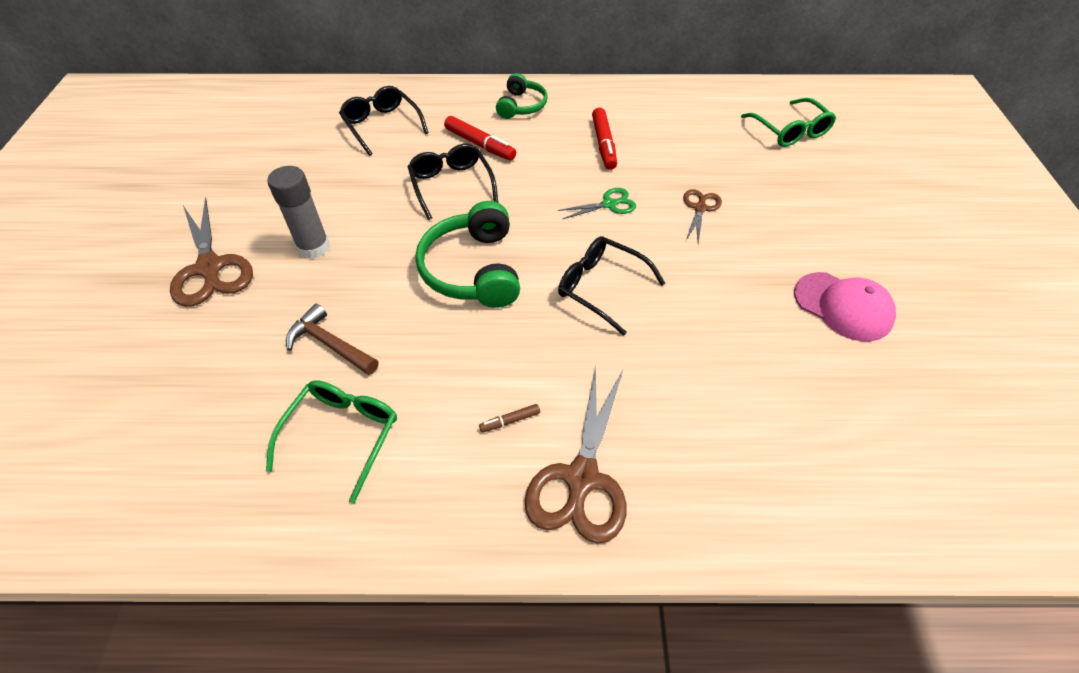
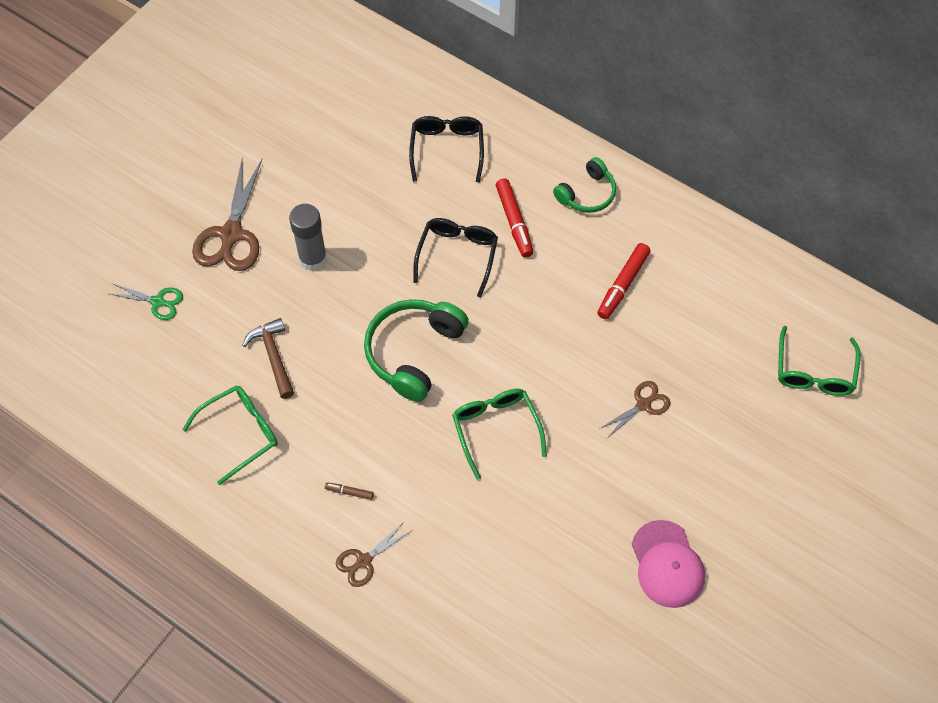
camera: 35 degrees right, 10 degrees up
brown scissors [524,365,626,544] -> brown scissors [336,522,411,587], size x0.54
green scissors [558,188,636,219] -> green scissors moved to [110,283,183,320]
black glasses [558,236,665,336] -> green glasses [452,389,547,480]

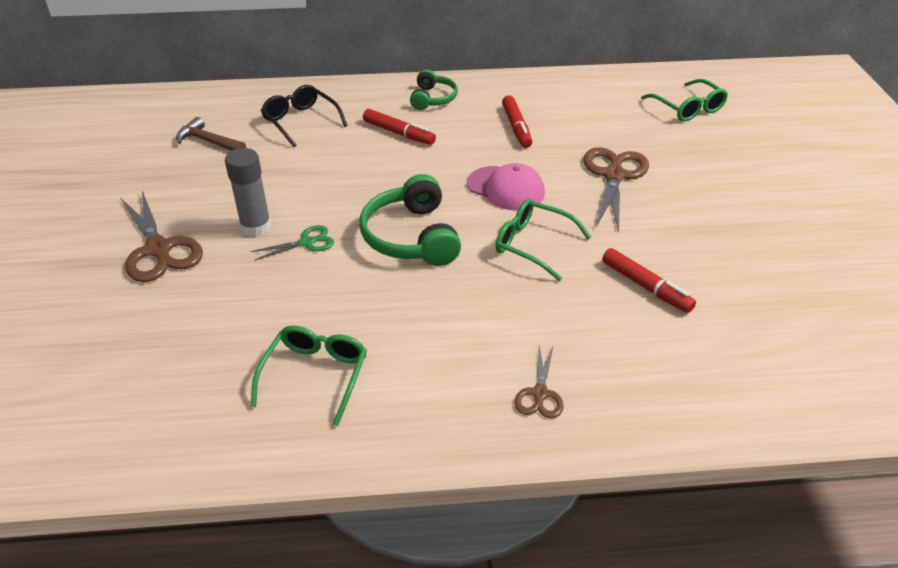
camera: 40 degrees left, 20 degrees down
green scissors [110,283,183,320] -> green scissors moved to [251,225,334,260]
brown hammer [242,318,294,399] -> brown hammer moved to [176,117,246,151]
brown marker [325,482,374,500] -> none
black glasses [413,218,498,297] -> none
brown scissors [599,381,670,438] -> brown scissors [583,147,649,232], size x1.84
pink cap [632,520,705,608] -> pink cap moved to [467,163,545,211]
none -> red marker [602,248,696,313]

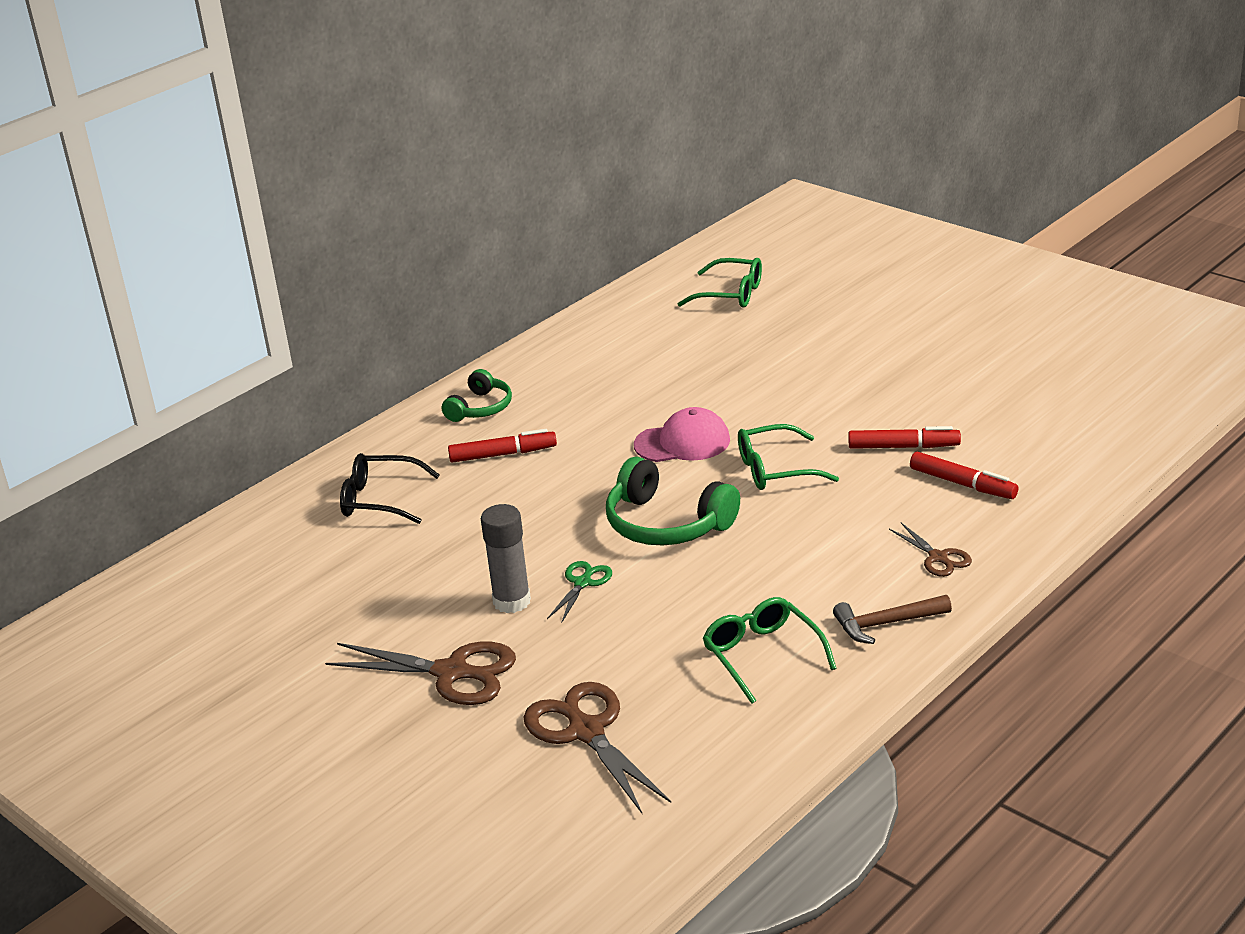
camera: 40 degrees left, 10 degrees down
brown hammer [176,117,246,151] -> brown hammer moved to [833,595,952,644]
green headphones [410,69,458,110] -> green headphones turned 60 degrees clockwise [442,369,512,422]
red marker [502,95,532,148] -> red marker moved to [910,452,1018,499]
brown scissors [583,147,649,232] -> brown scissors moved to [524,682,671,813]

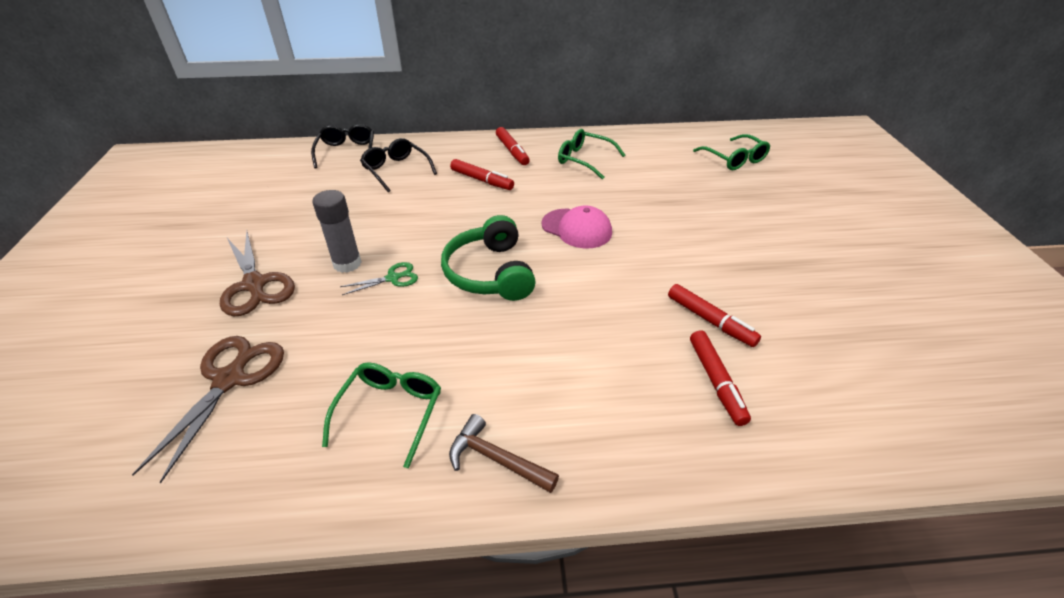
camera: 40 degrees right, 10 degrees up
green headphones [442,369,512,422] -> red marker [496,127,530,165]
green glasses [738,424,839,490] -> green glasses moved to [558,129,625,180]
brown scissors [889,523,972,577] -> none
none -> black glasses [311,124,374,168]

